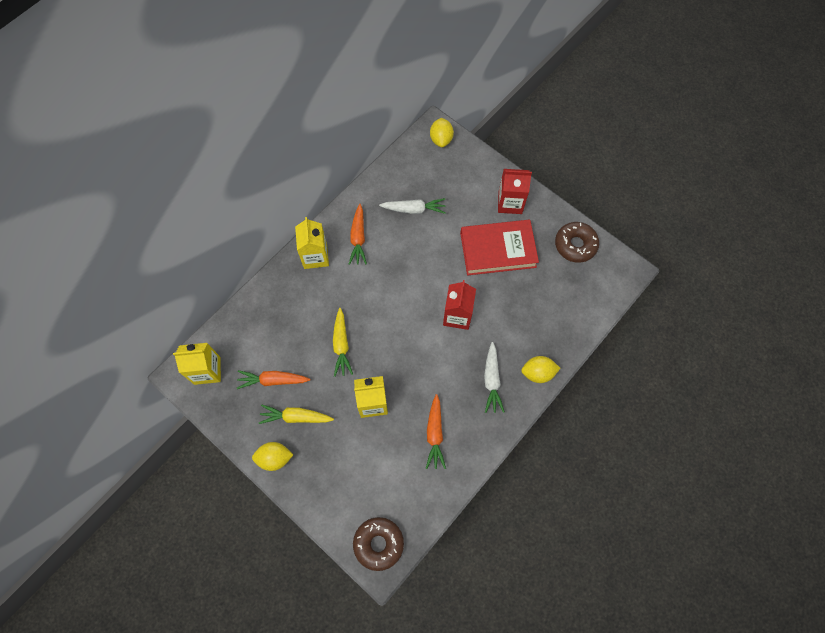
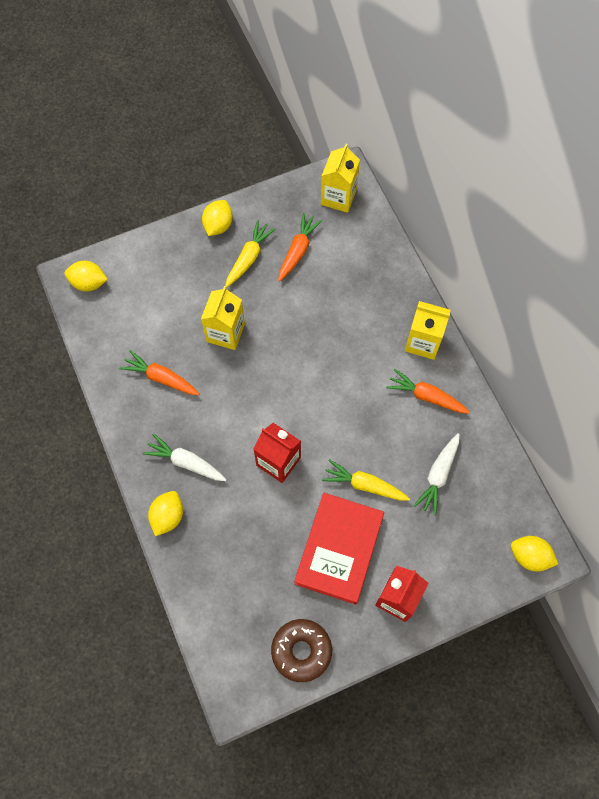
camera: 115 degrees right, 0 degrees up
yellow carrot [333,308,353,377] -> yellow carrot moved to [322,459,410,501]
brown donut [353,517,404,571] -> yellow lemon [65,261,108,292]

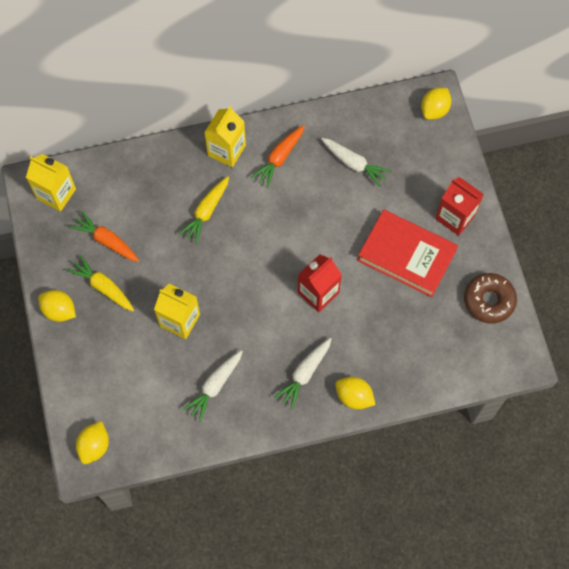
camera: 80 degrees left, 0 degrees up
orange carrot [119,350,200,395] -> white carrot [182,350,243,422]
yellow carrot [322,459,410,501] -> yellow carrot moved to [178,176,229,244]

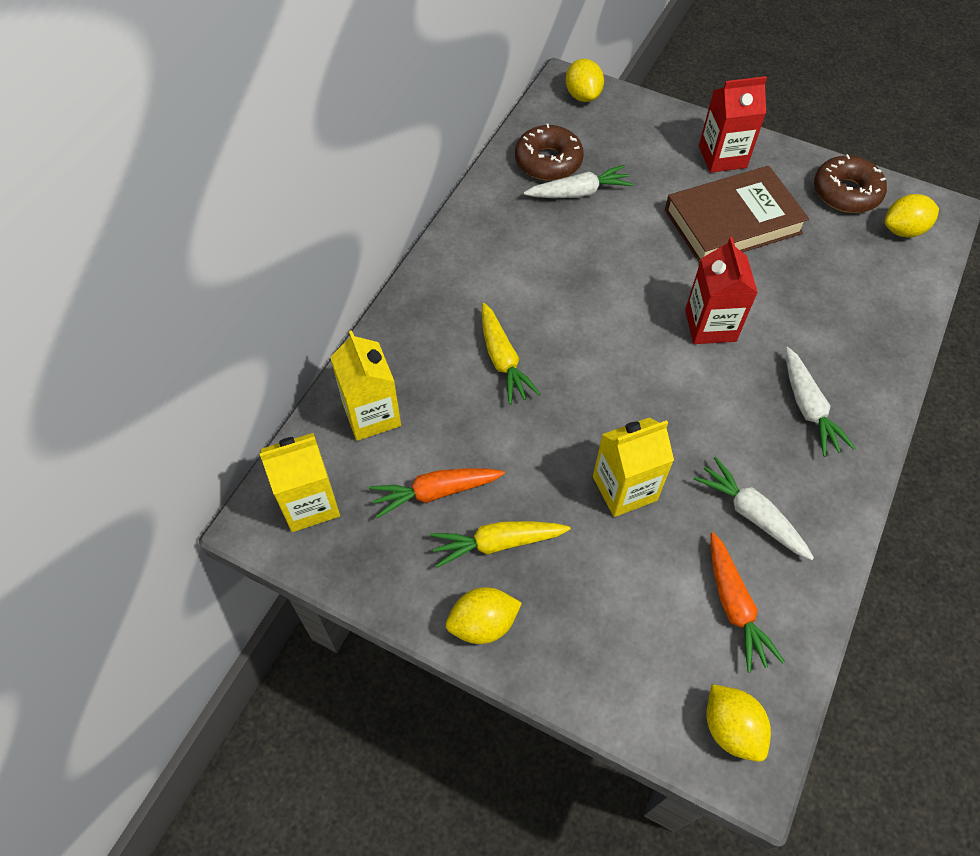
camera: 50 degrees left, 10 degrees down
white carrot [182,350,243,422] -> white carrot turned 150 degrees clockwise [694,457,814,560]
yellow carton [204,106,246,167] -> yellow carton moved to [330,331,401,441]
orange carrot [251,125,305,188] -> orange carrot moved to [710,532,785,673]
yellow lemon [335,377,376,409] -> yellow lemon moved to [885,194,939,238]
red book [357,210,458,297] -> brown book [665,166,809,264]
none -> brown donut [515,124,584,181]

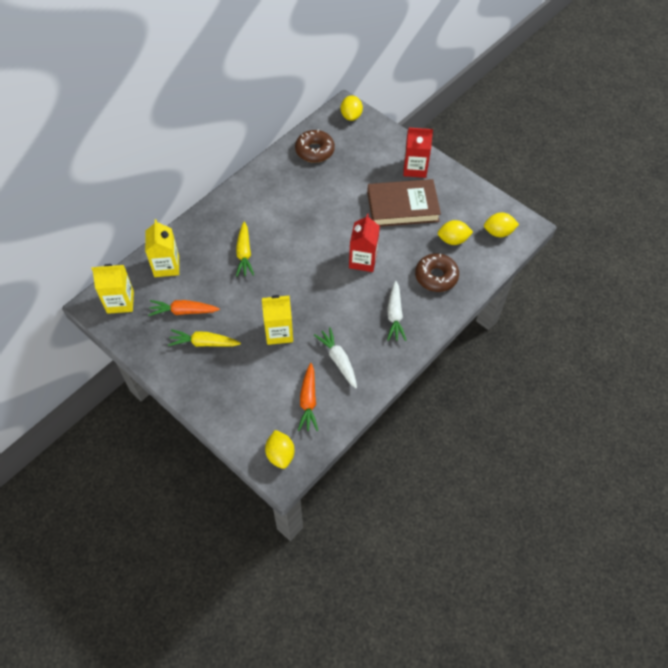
camera: 15 degrees right, 0 degrees up
yellow lemon [446,587,522,644] -> yellow lemon moved to [438,220,473,245]
white carrot [524,165,633,198] -> none
brown donut [814,154,887,213] -> brown donut moved to [415,253,459,292]

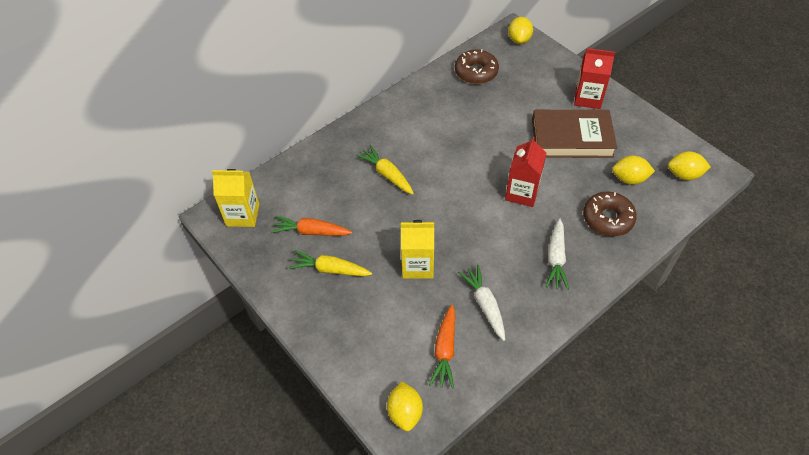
camera: 10 degrees right, 5 degrees down
yellow carton [145,219,179,277] -> none
yellow carrot [236,221,254,277] -> yellow carrot turned 135 degrees clockwise [356,145,414,194]

